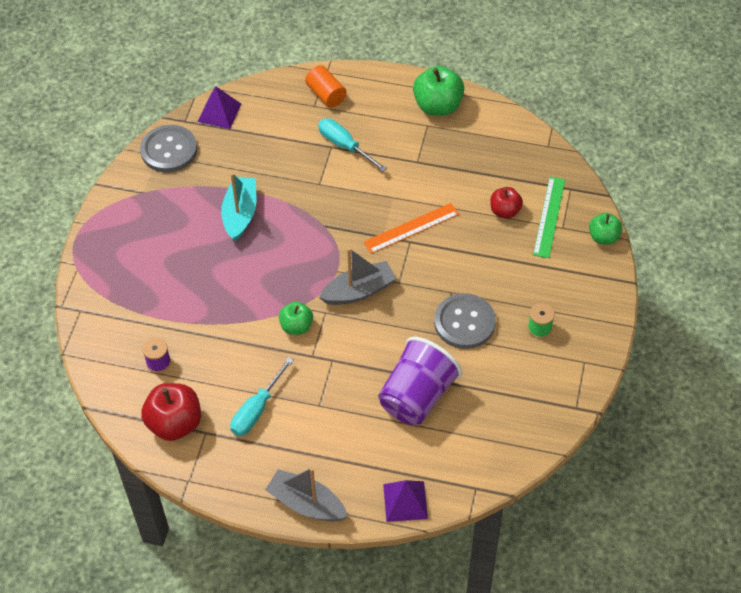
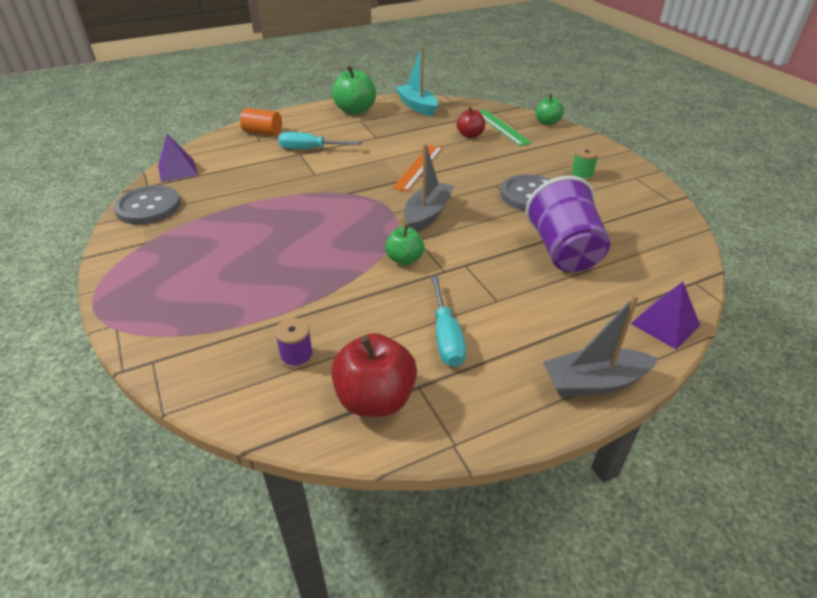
camera: 40 degrees left, 15 degrees down
turquoise boat [221,173,256,241] -> turquoise boat moved to [395,46,438,116]

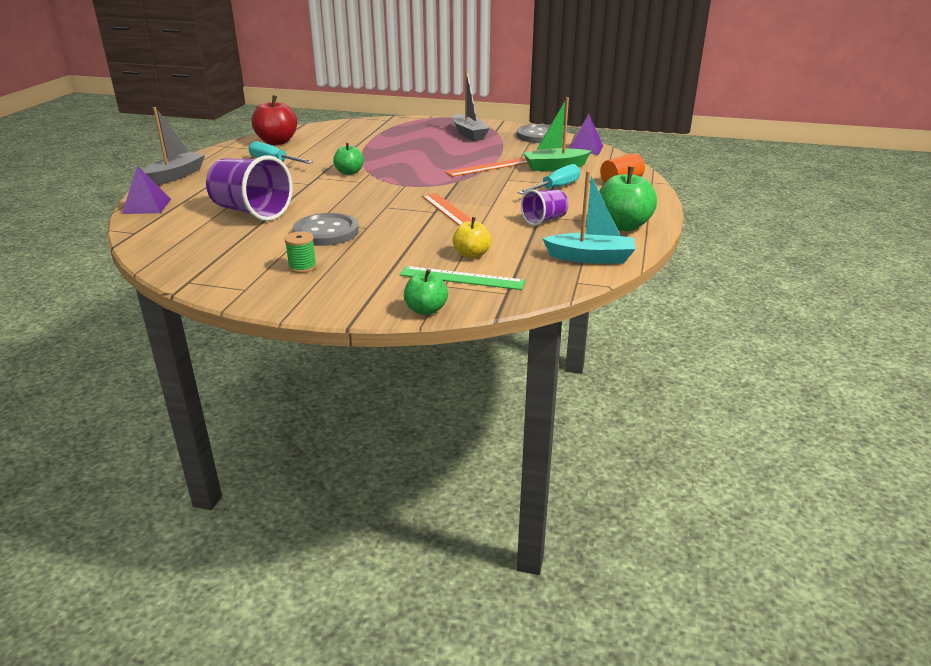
camera: 130 degrees right, 10 degrees down
purple spool [275,318,313,369] -> none
grey boat [404,143,454,232] -> grey boat moved to [453,70,490,141]
red apple [457,107,485,138] -> yellow apple [452,217,491,259]
none -> orange ruler [445,158,528,177]
none -> purple cup [521,189,568,226]
none -> green boat [523,97,591,171]

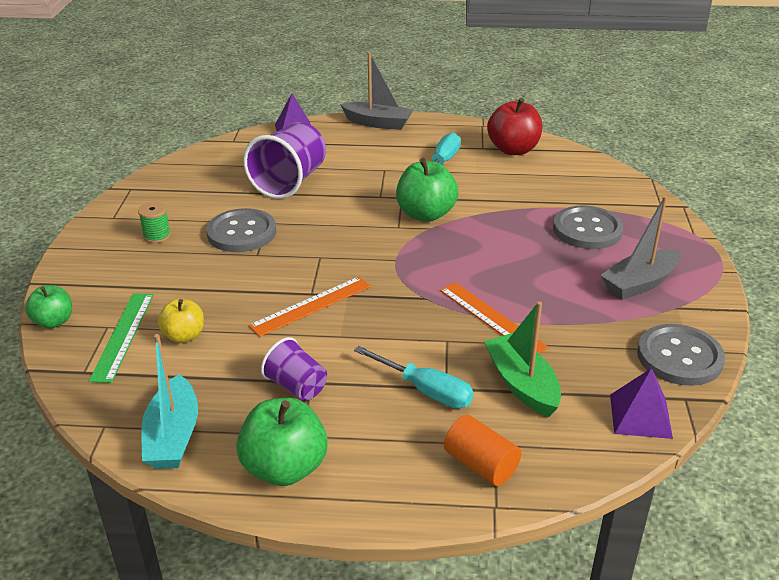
camera: 80 degrees right, 5 degrees up
green apple [333,143,364,175] -> green apple [396,158,459,222], size x1.65
none -> grey button [553,205,624,249]

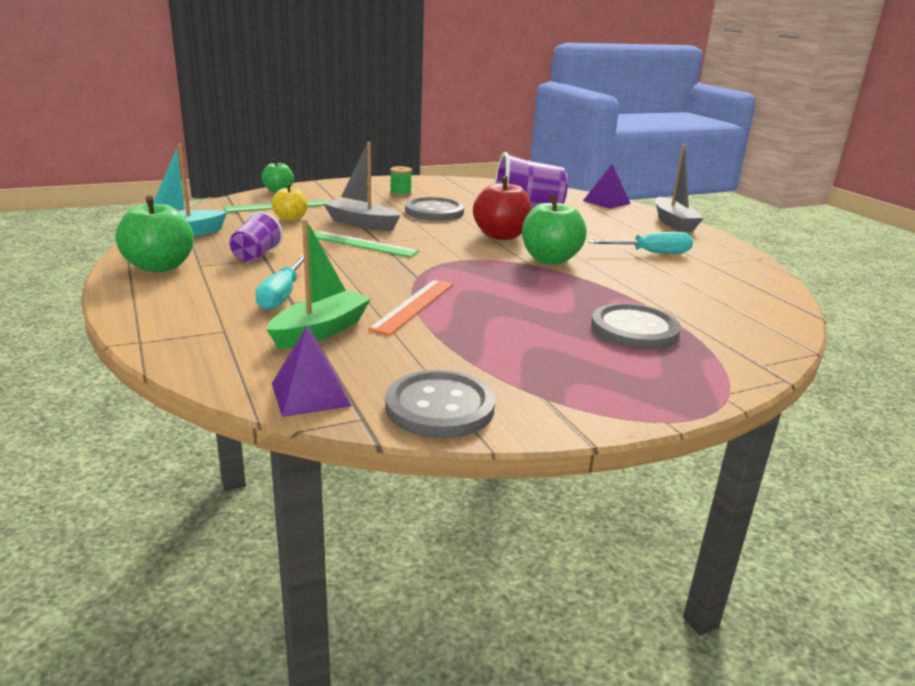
camera: 60 degrees right, 10 degrees down
orange ruler [248,277,371,337] -> green ruler [314,231,419,257]
orange cylinder [444,415,521,486] -> none
red apple [487,98,543,155] -> red apple moved to [473,175,532,240]
grey boat [600,196,681,300] -> grey boat moved to [323,142,400,231]

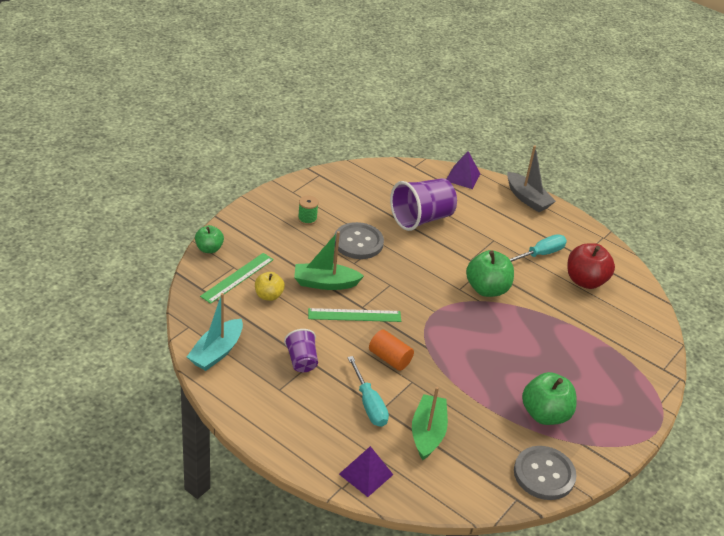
camera: 30 degrees left, 15 degrees up
green apple [116,195,194,272] -> green apple moved to [522,372,577,425]
purple pyramid [272,325,351,417] -> purple pyramid moved to [339,446,393,497]
grey boat [323,142,400,231] -> green boat [294,231,364,290]
orange ruler [368,279,453,336] -> none
red apple [473,175,532,240] -> red apple moved to [567,243,615,289]
grey button [591,303,681,350] -> none
none -> orange cylinder [369,329,414,371]

